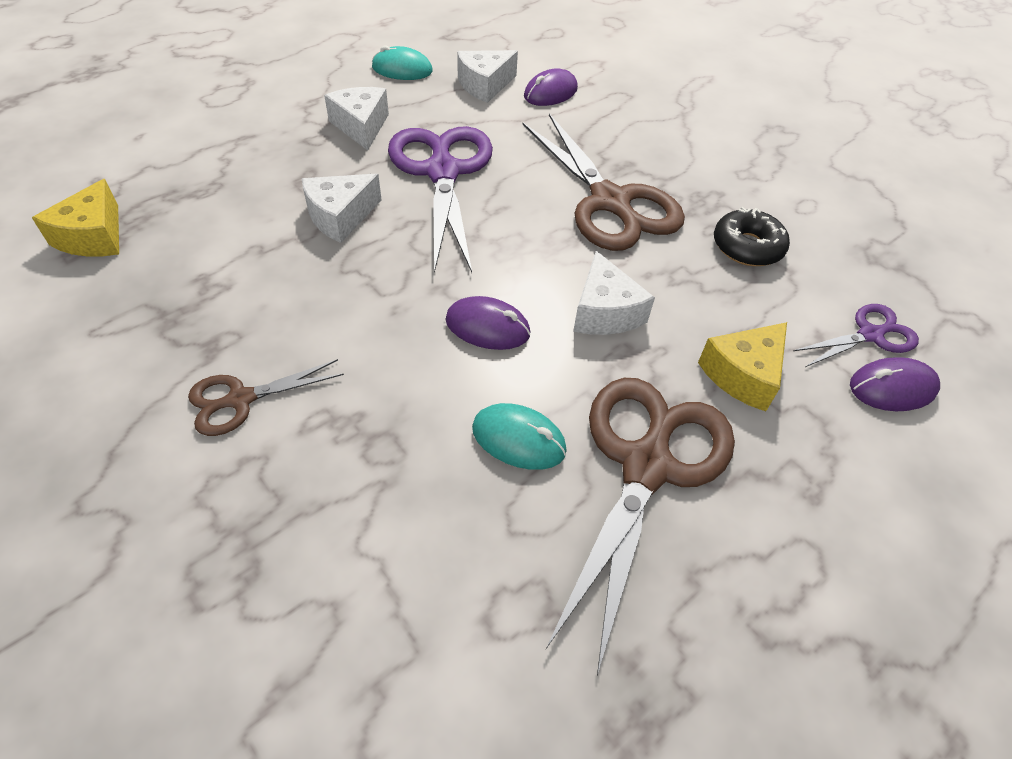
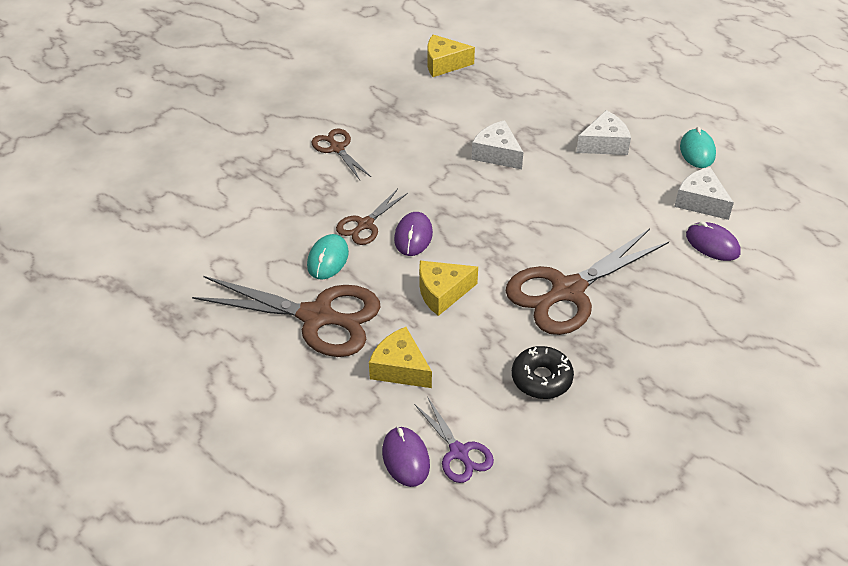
camera: 85 degrees right, 5 degrees down
purple scissors [388,126,493,273] -> none
white cheese [573,251,655,335] -> yellow cheese [419,261,478,316]
none -> brown scissors [336,189,408,245]

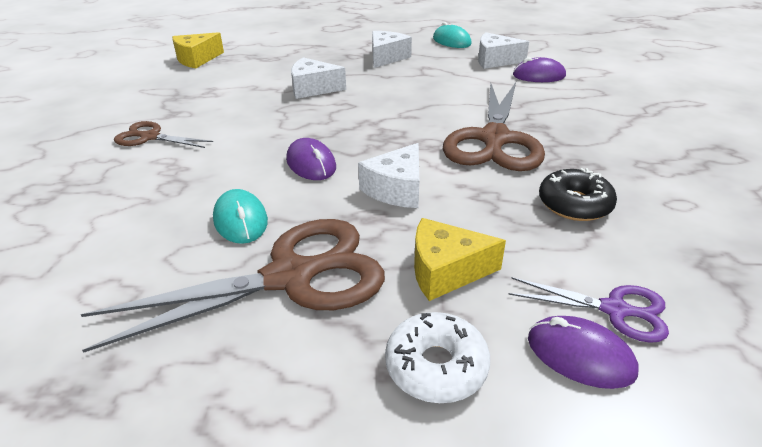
camera: 40 degrees left, 10 degrees down
brown scissors [336,189,408,245] -> none
yellow cheese [419,261,478,316] -> white cheese [358,143,419,208]
none -> white donut [385,312,490,403]

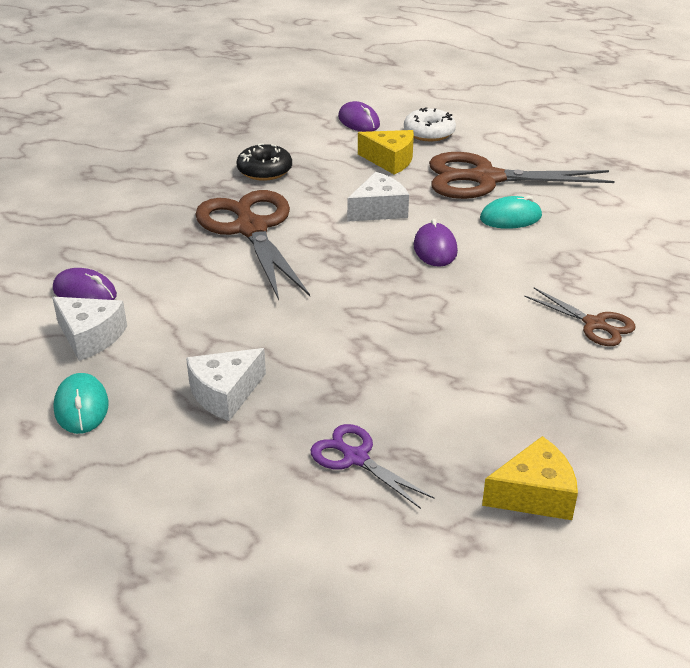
camera: 155 degrees left, 0 degrees up
turquoise mouse [213,189,268,244] -> turquoise mouse turned 75 degrees clockwise [480,196,542,229]
white cheese [291,57,346,99] -> none
brown scissors [443,82,545,171] -> brown scissors turned 60 degrees counterclockwise [195,190,310,300]
purple scissors [508,277,669,343] -> purple scissors moved to [311,424,434,509]

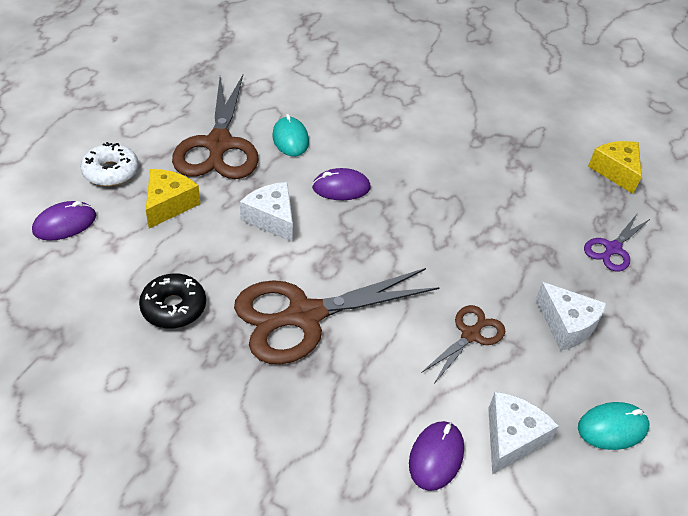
camera: 95 degrees left, 10 degrees up
brown scissors [524,288,636,346] -> brown scissors moved to [421,305,505,382]

